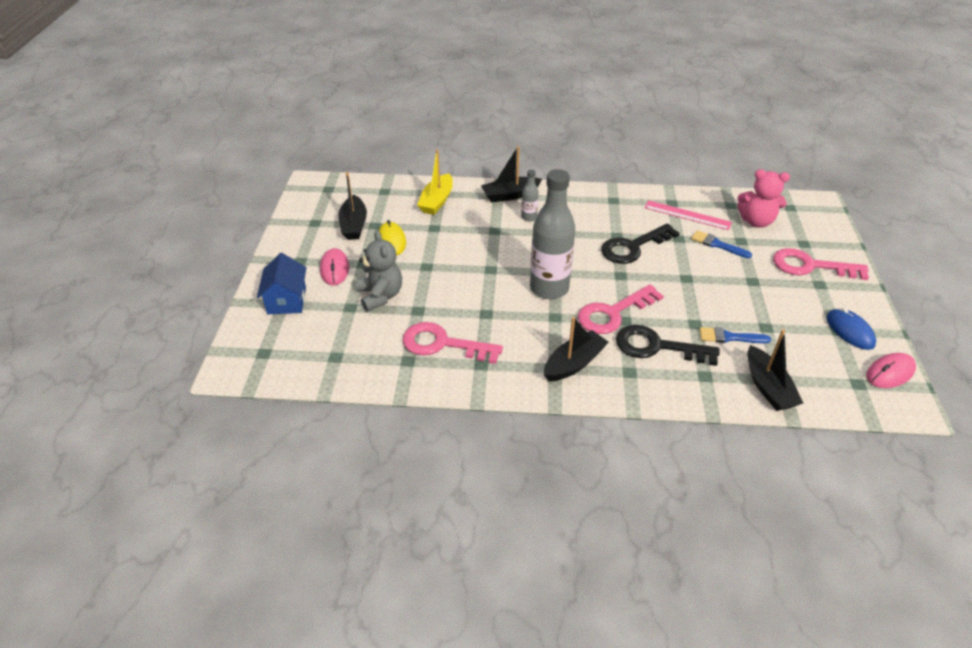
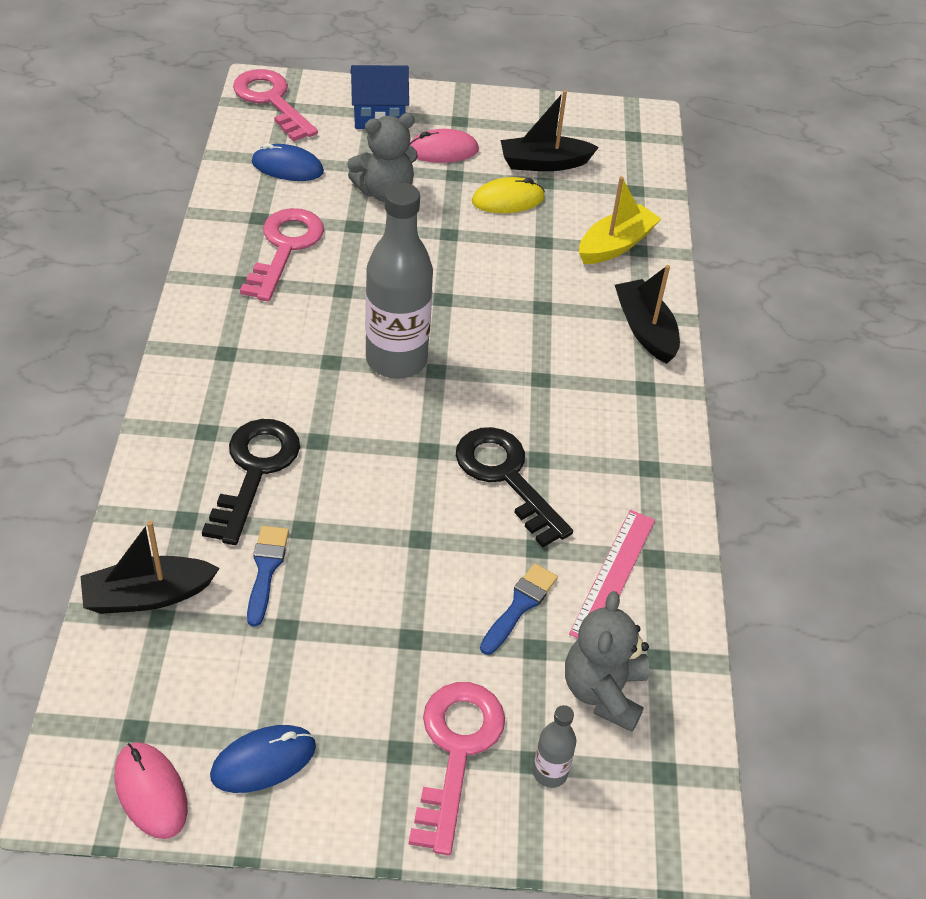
camera: 85 degrees right, 5 degrees up
yellow boat [417,149,453,215] -> yellow boat turned 120 degrees clockwise [579,176,661,264]
grey bottle [521,170,539,221] -> grey bottle moved to [533,705,576,788]
black boat [544,317,608,382] -> none
pink key [578,284,664,334] -> pink key moved to [233,69,318,142]
pink teddy bear [737,169,790,228] -> grey teddy bear [565,591,649,732]
none -> blue mouse [252,143,324,181]

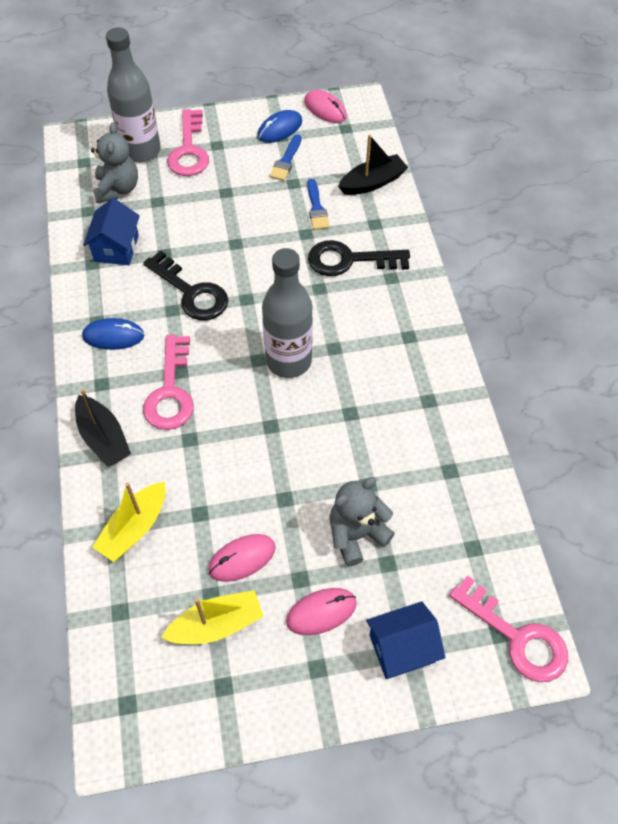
camera: 170 degrees right, 10 degrees up
black key [202,419,300,545] -> black key turned 90 degrees clockwise [308,240,410,276]
pink key [240,208,324,301] -> pink key moved to [143,335,194,430]
blue mouse [252,143,324,181] -> blue mouse moved to [82,318,145,350]
yellow mouse [472,177,545,213] -> pink mouse [208,534,276,582]
blue brush [480,563,558,655] -> blue brush moved to [269,134,302,181]
black boat [501,90,599,171] -> yellow boat [161,590,264,644]
grey bottle [533,705,576,788] -> grey bottle [106,27,161,162], size x2.23
pink ruler [569,510,655,638] -> blue house [83,198,140,265]

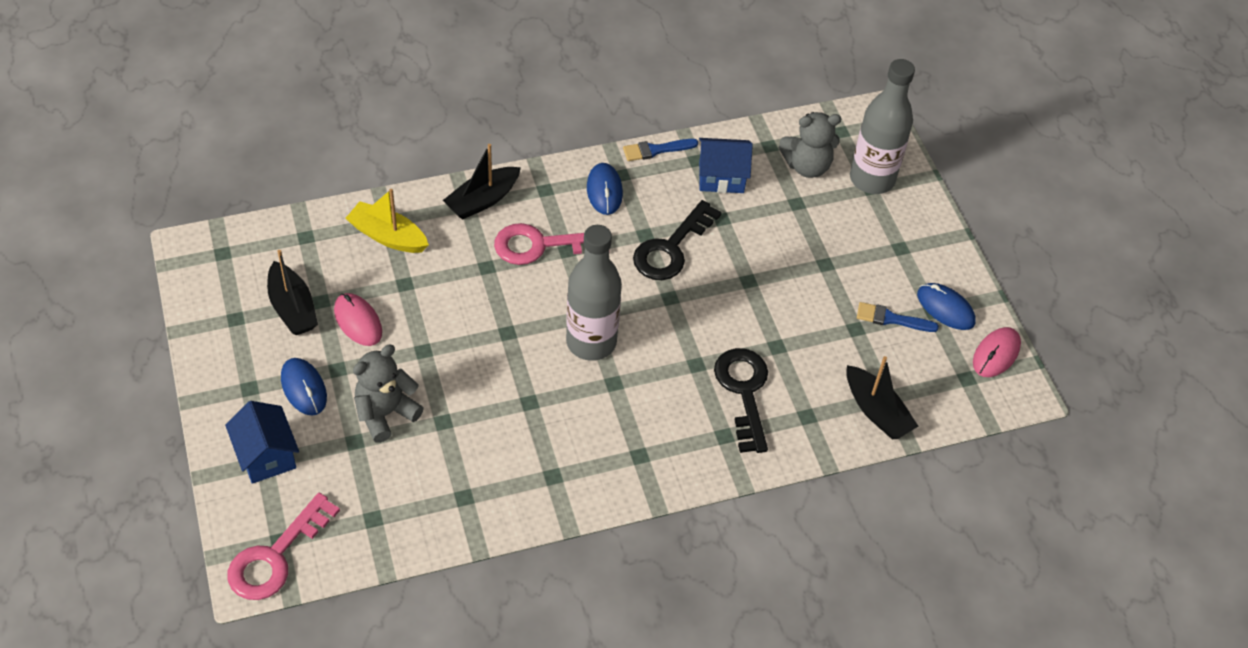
camera: 80 degrees right, 5 degrees down
yellow boat [161,590,264,644] -> black boat [267,250,318,335]
pink key [167,109,209,176] -> none
pink mouse [286,588,357,635] -> blue mouse [281,358,327,416]
blue brush [307,179,330,230] -> blue brush moved to [623,139,698,161]
grey teddy bear [329,477,395,566] -> grey teddy bear turned 90 degrees counterclockwise [353,345,424,443]

